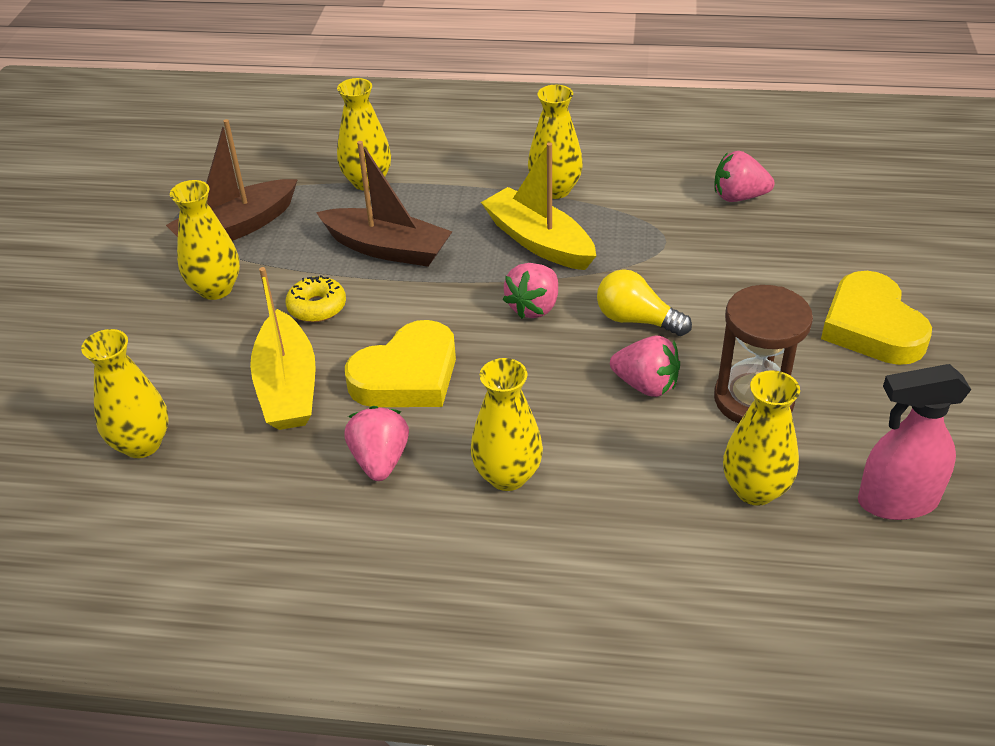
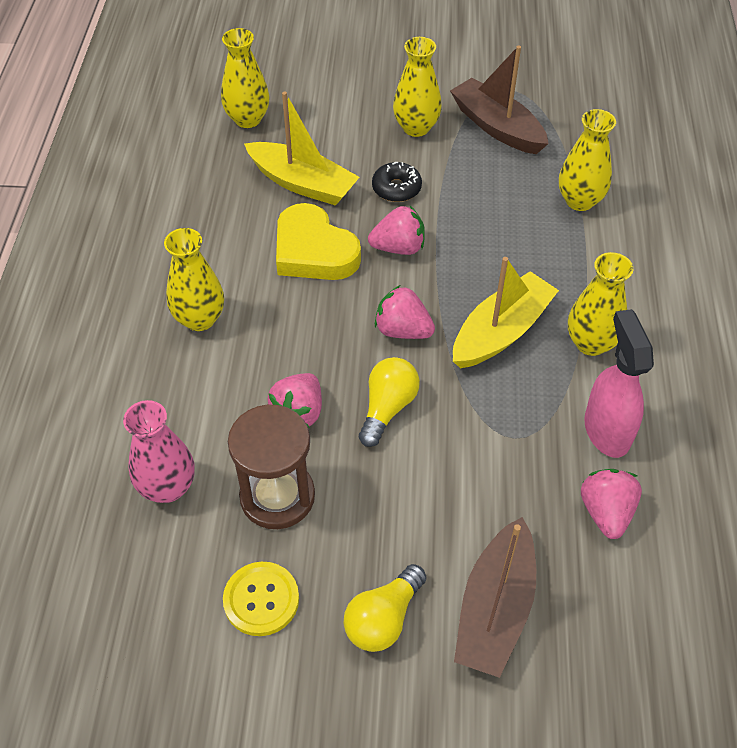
camera: 85 degrees right, 10 degrees up
yellow boat [250,267,316,430] -> yellow boat turned 135 degrees counterclockwise [244,92,359,206]
yellow donut [286,275,346,322] -> black donut [372,162,422,202]
brown boat [316,141,452,267] -> brown boat moved to [454,517,536,678]
pink strawberry [344,406,409,481] -> pink strawberry moved to [368,206,425,255]
yellow vase [723,370,800,506] -> pink vase [123,400,195,503]
yellow heart [821,271,932,365] -> yellow light bulb [344,564,426,652]
pink spray bottle [858,364,971,520] -> pink spray bottle moved to [584,309,654,458]
none -> yellow button [223,562,299,636]

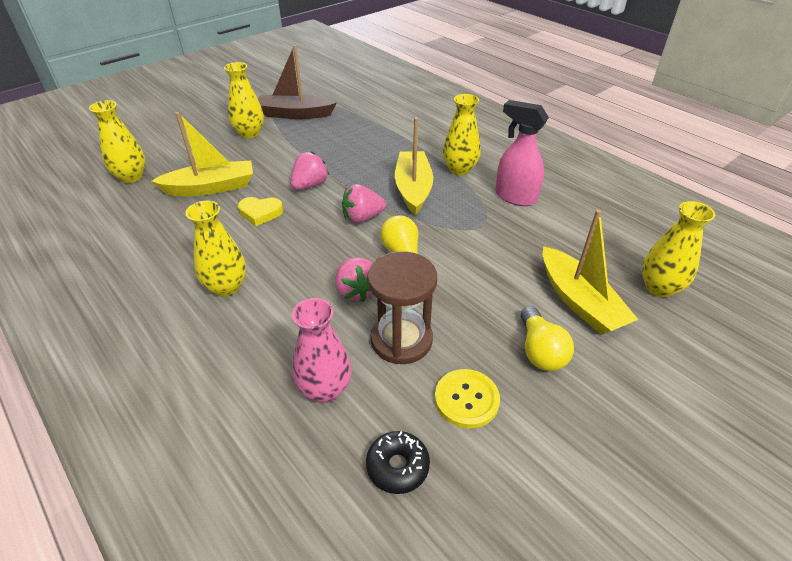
camera: 45 degrees left, 10 degrees down
yellow heart [276,203,361,280] -> yellow heart [238,197,283,226], size x0.58
black donut [372,162,422,202] -> black donut moved to [366,431,430,494]
brown boat [454,517,536,678] -> yellow boat [543,210,638,335]
yellow vase [559,109,616,211] -> yellow vase moved to [642,201,715,298]
pink strawberry [581,469,642,539] -> none

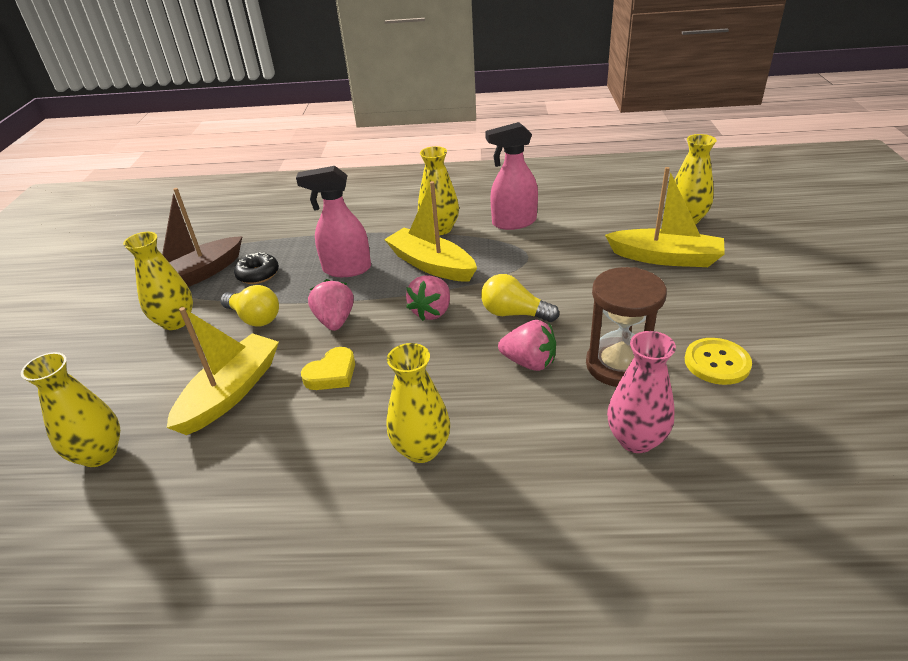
camera: 45 degrees left, 5 degrees down
black donut [366,431,430,494] -> black donut moved to [234,252,279,284]
yellow light bulb [521,306,574,371] -> yellow light bulb moved to [220,285,279,327]
none -> pink spray bottle [296,166,371,277]

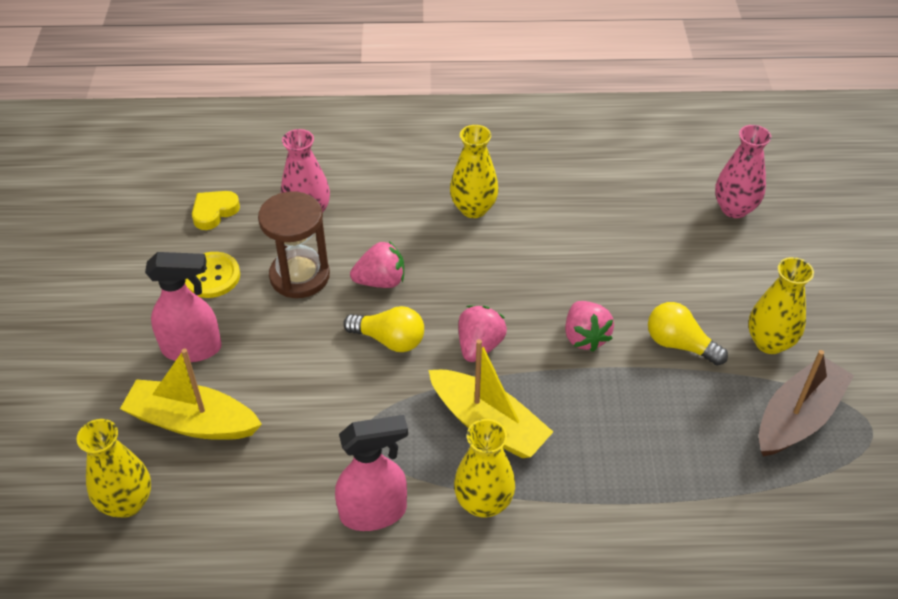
camera: 175 degrees right, 10 degrees up
yellow vase [21,352,120,467] -> pink vase [715,125,771,218]
yellow boat [167,307,279,435] -> none
black donut [234,252,279,284] -> none
pink spray bottle [296,166,371,277] -> pink spray bottle moved to [145,252,222,362]
yellow heart [301,347,355,390] -> yellow heart moved to [192,191,240,230]
pink strawberry [498,320,556,371] -> pink strawberry turned 150 degrees clockwise [350,241,404,288]

